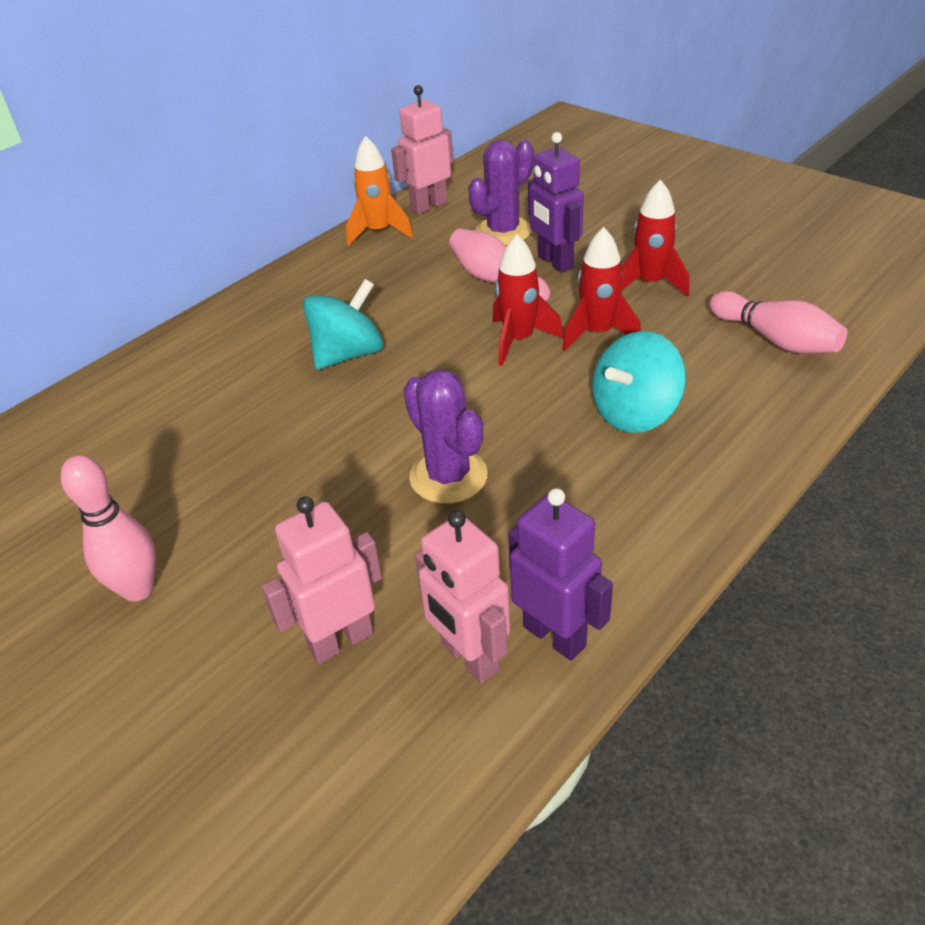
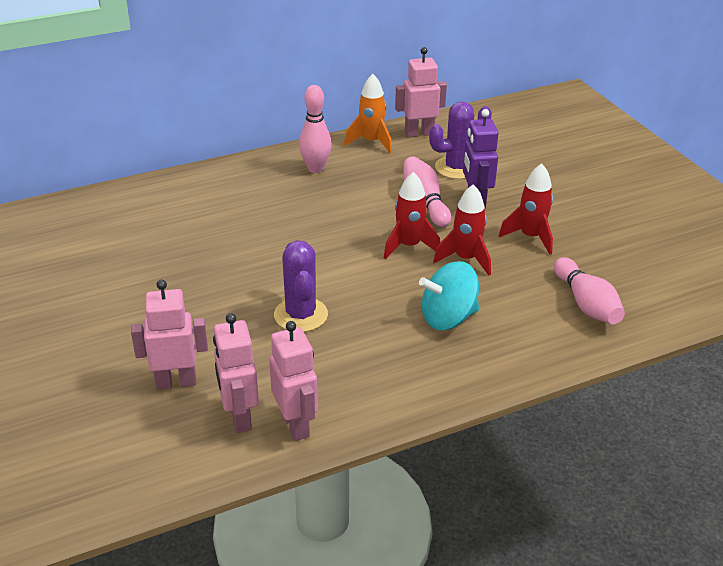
camera: 20 degrees right, 5 degrees down
pink bowling pin [60,455,156,602] -> pink bowling pin moved to [299,85,332,173]
turquoise spinning top [303,279,384,370] -> none
purple robot [508,488,613,661] -> pink robot [269,321,318,441]

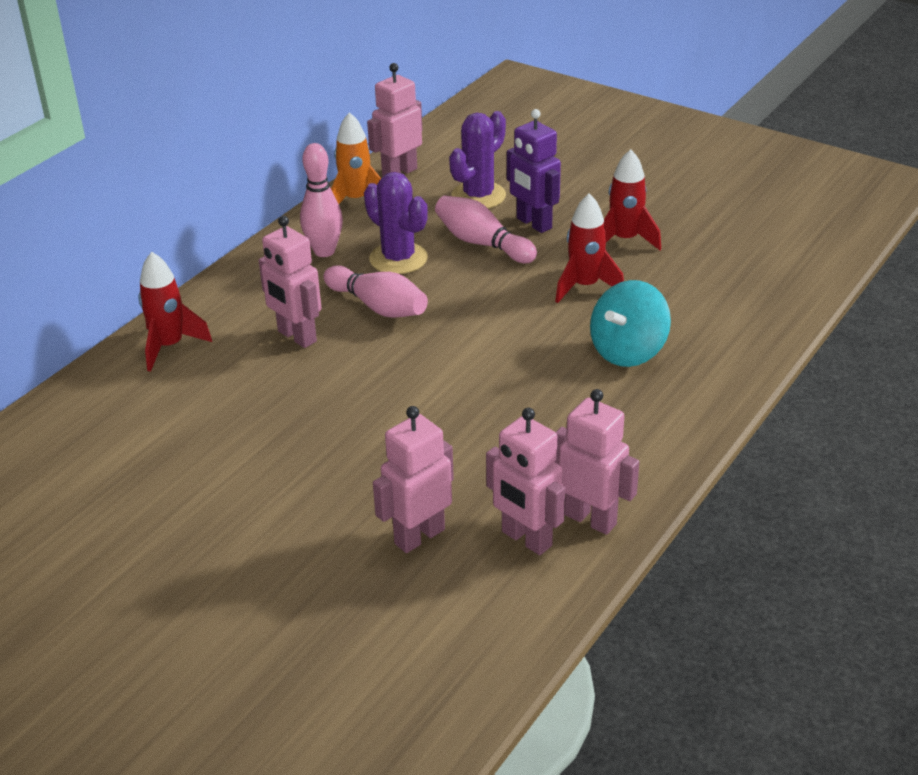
camera: 30 degrees left, 0 degrees up
purple cactus [274,240,328,332] -> purple cactus moved to [364,172,428,274]
red rocket [384,172,440,259] -> red rocket moved to [138,252,212,372]
pink bowling pin [554,257,625,324] -> pink bowling pin moved to [324,265,428,318]
none -> pink robot [259,216,321,348]

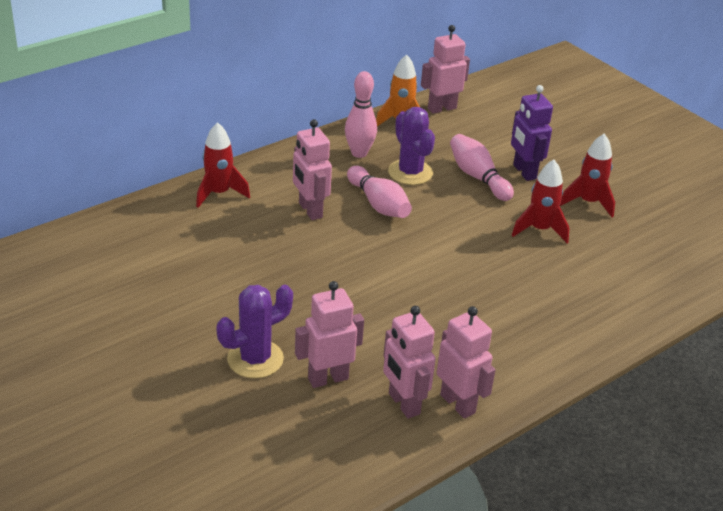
camera: 15 degrees right, 0 degrees up
purple cactus [449,111,506,209] -> purple cactus moved to [216,285,293,378]
turquoise spinning top [590,280,671,367] -> none

